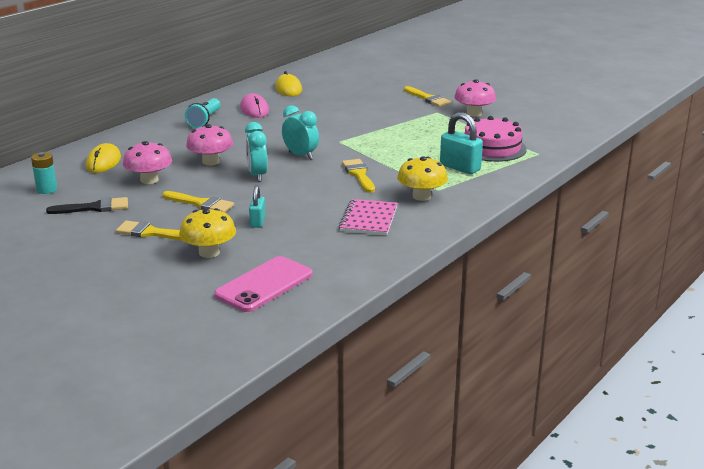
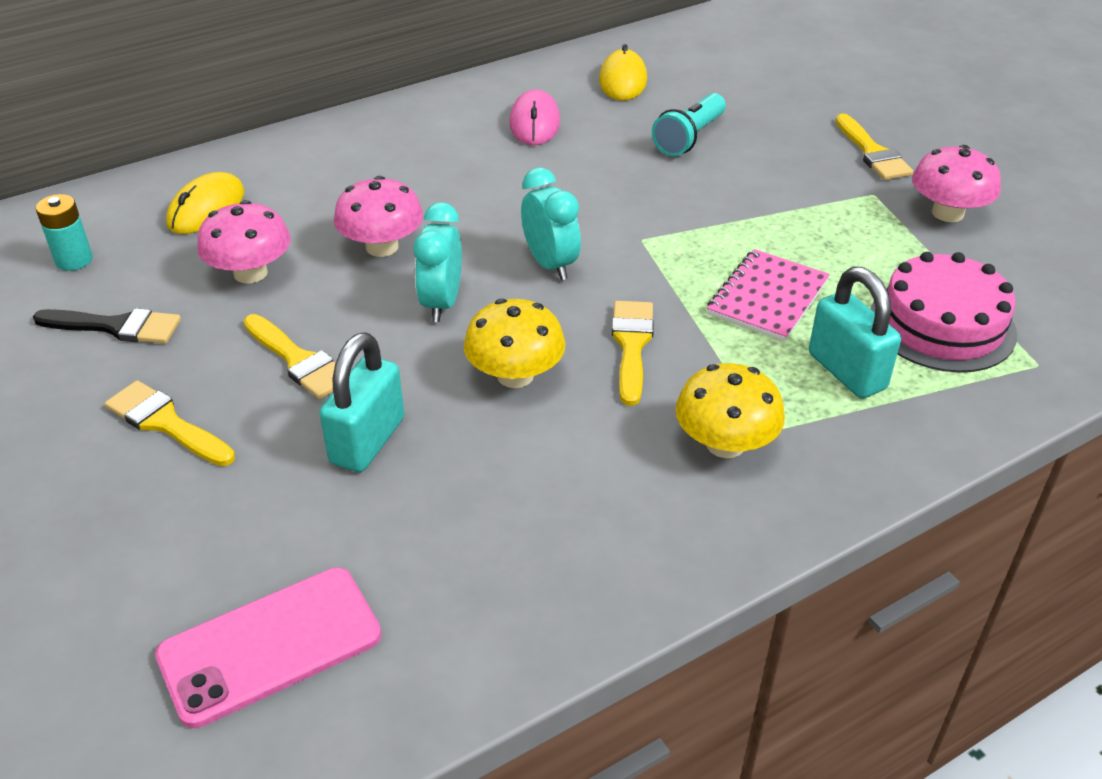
camera: 20 degrees right, 15 degrees up
yellow mushroom [179,208,236,258] -> yellow mushroom moved to [464,299,566,388]
turquoise flashlight [185,98,221,128] -> turquoise flashlight moved to [652,93,726,156]
turquoise padlock [249,185,266,228] -> turquoise padlock [319,332,404,472], size x1.66
pink notebook [339,199,398,235] -> pink notebook moved to [707,249,830,342]

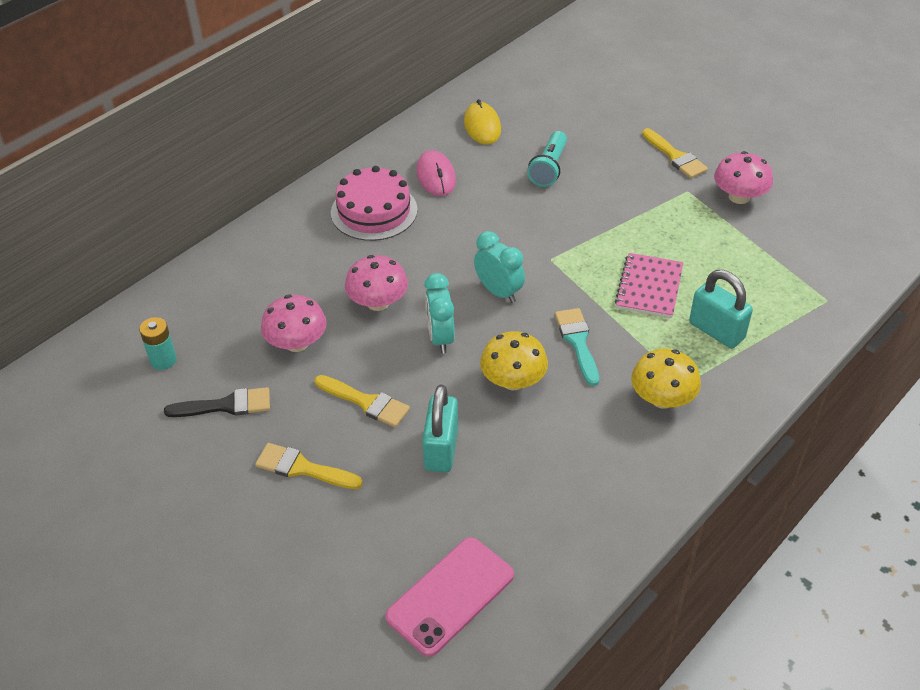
camera: 15 degrees left, 5 degrees up
yellow mouse [166,172,244,234] -> none
yellow brush [612,301,654,406] -> turquoise brush [555,308,599,386]
pink cake [871,252,1017,372] -> pink cake moved to [331,166,418,241]

